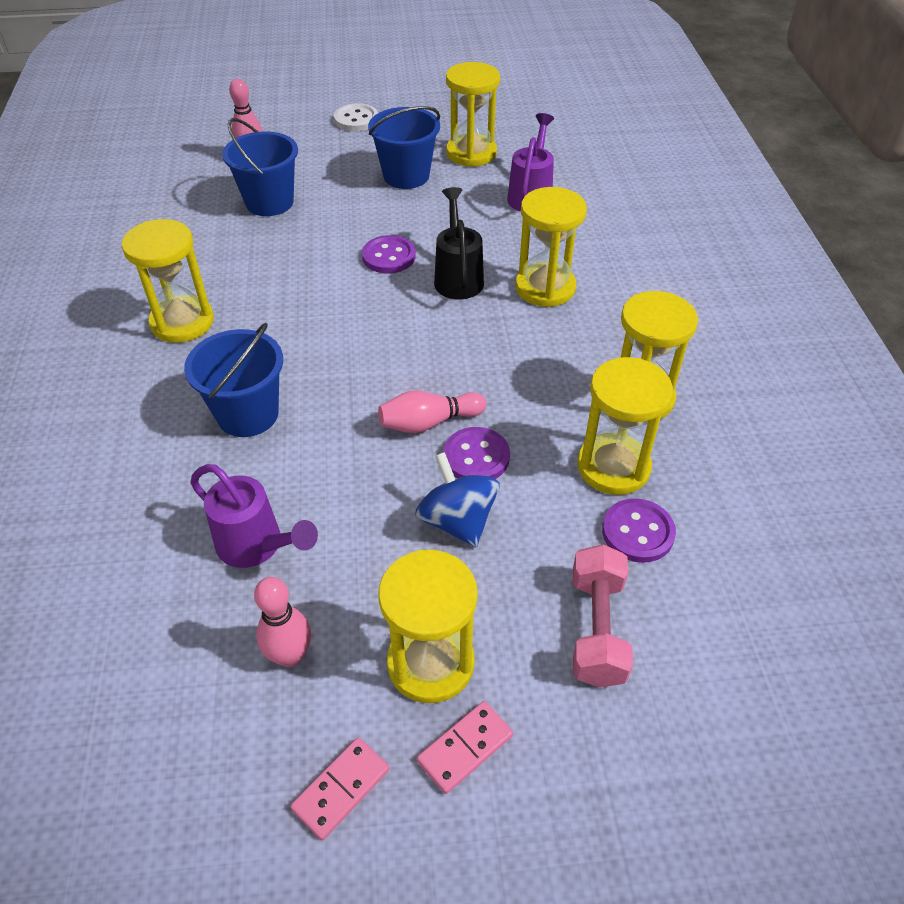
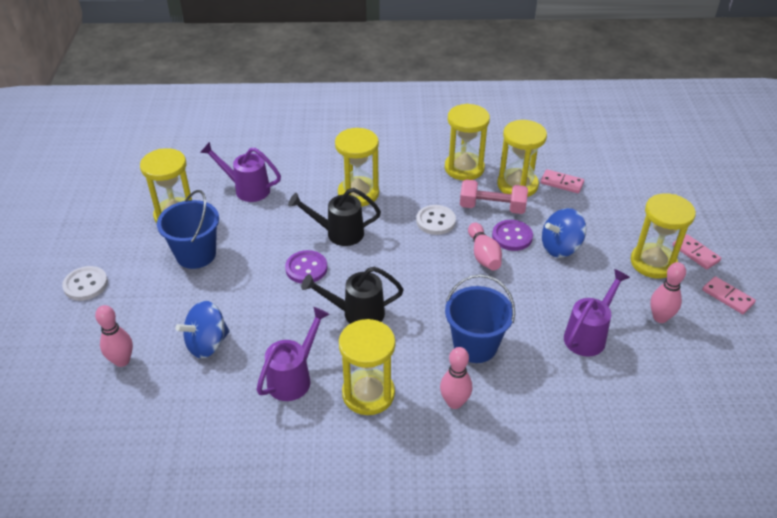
camera: 85 degrees left, 5 degrees down
blue bucket [222,118,298,216] -> blue spinning top [176,301,230,359]
pink dumbbell [573,544,633,688] -> pink dumbbell moved to [460,179,528,214]
purple button [602,498,676,563] -> pink domino [541,169,584,193]
none -> purple watering can [256,307,330,401]
none -> black watering can [301,267,404,324]
none -> white button [416,205,456,235]
none -> pink bowling pin [440,347,472,409]

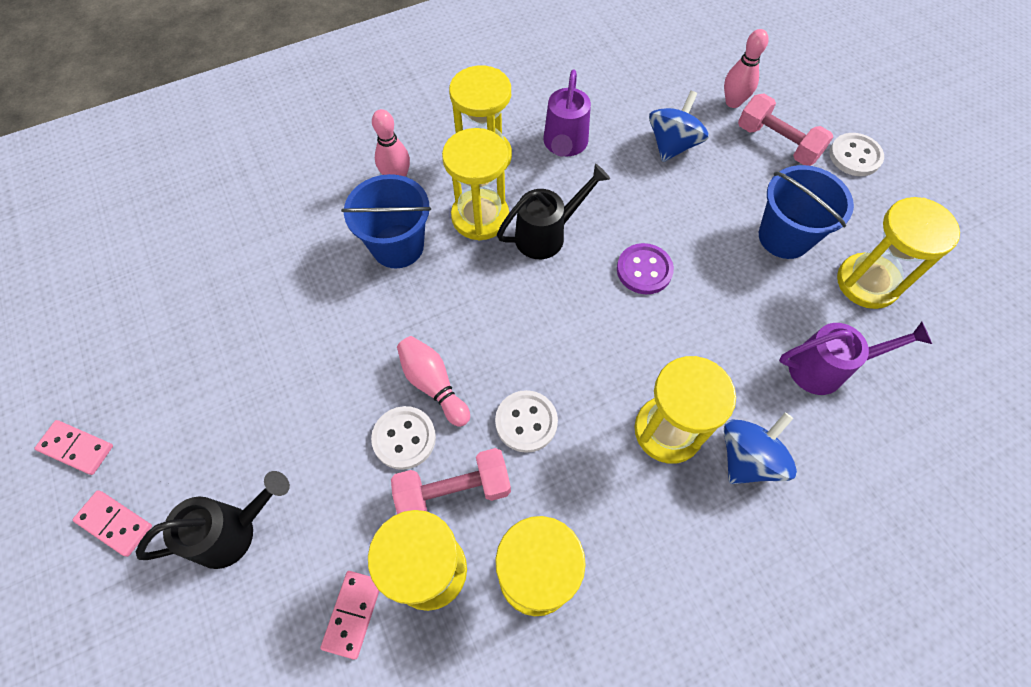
camera: 155 degrees right, 20 degrees up
black watering can [288,188,381,246] -> black watering can moved to [136,471,290,569]
purple button [492,220,533,251] -> white button [371,406,436,470]
pink domino [541,169,584,193] -> pink domino turned 75 degrees counterclockwise [320,571,379,659]
blue spinning top [542,208,586,258] -> blue spinning top moved to [724,412,797,484]
purple watering can [564,269,630,357] -> none
yellow hourglass [631,193,696,279] -> yellow hourglass moved to [442,128,509,240]
pink bowling pin [650,262,686,323] -> none
none -> pink dumbbell [738,94,833,166]

